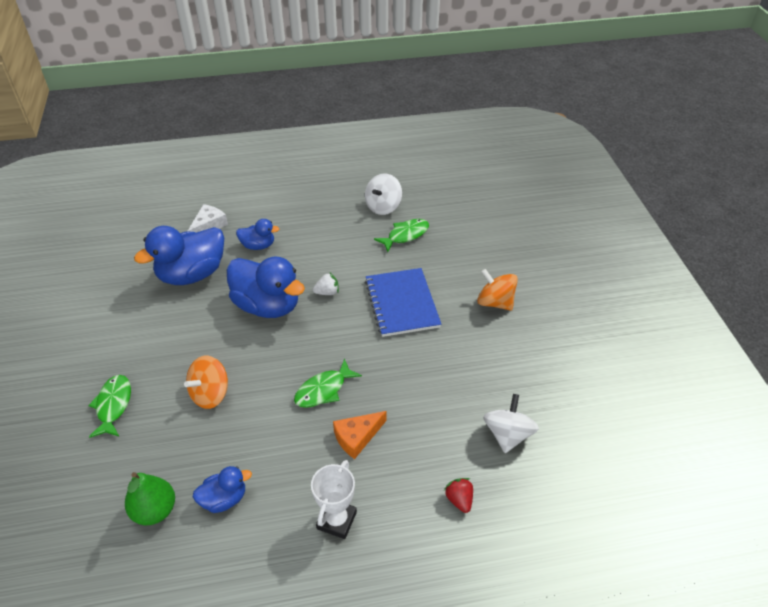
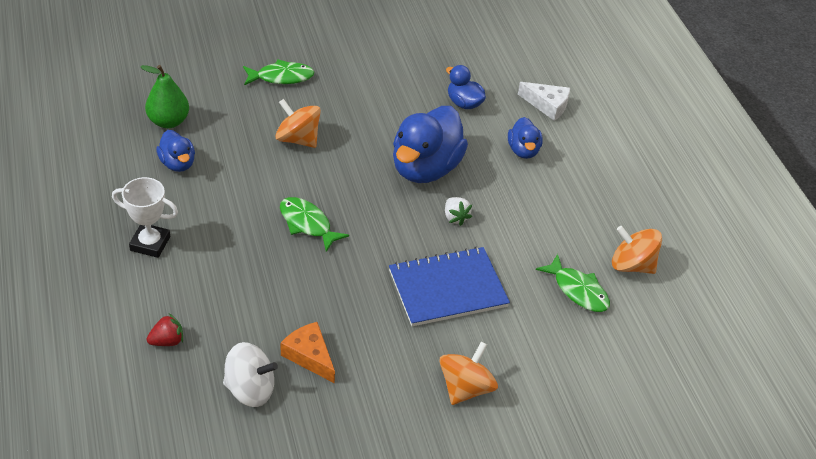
camera: 80 degrees right, 0 degrees up
blue duck [134,226,224,285] -> blue duck [446,65,486,109], size x0.51
orange cheese [333,411,387,459] -> orange cheese moved to [281,322,335,383]
white spinning top [365,174,402,215] -> orange spinning top [612,226,662,274]

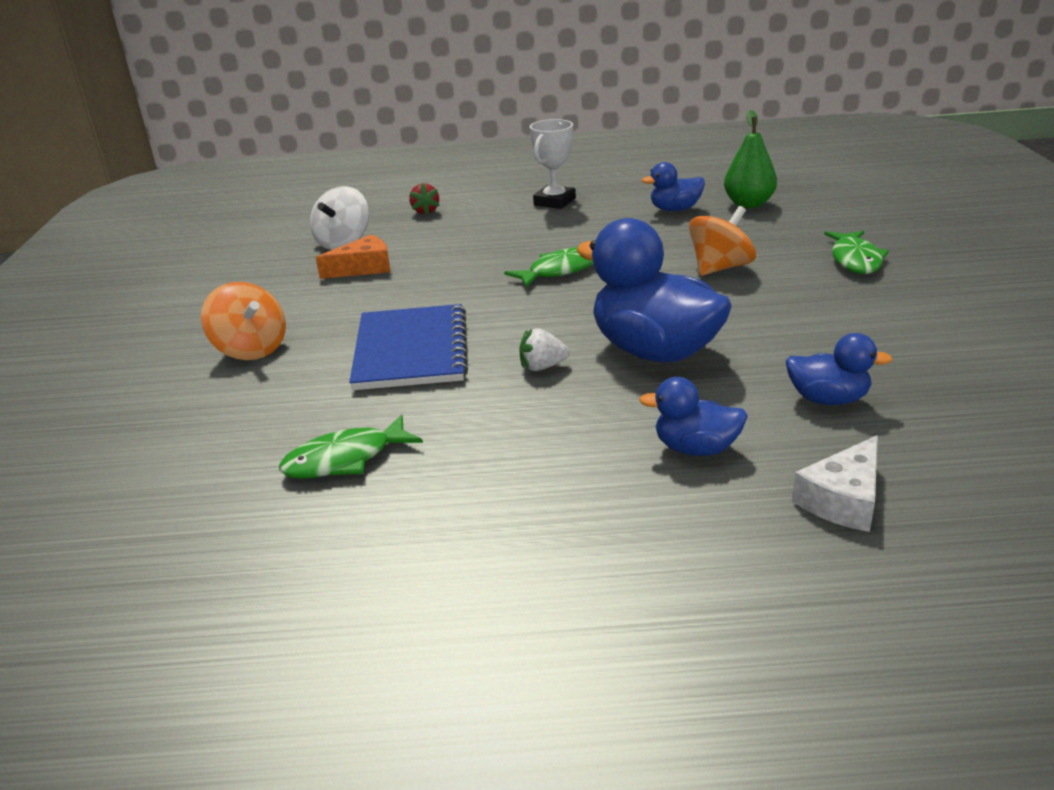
camera: 110 degrees right, 15 degrees down
blue duck [446,65,486,109] -> blue duck turned 45 degrees clockwise [785,333,893,405]
orange spinning top [612,226,662,274] -> none

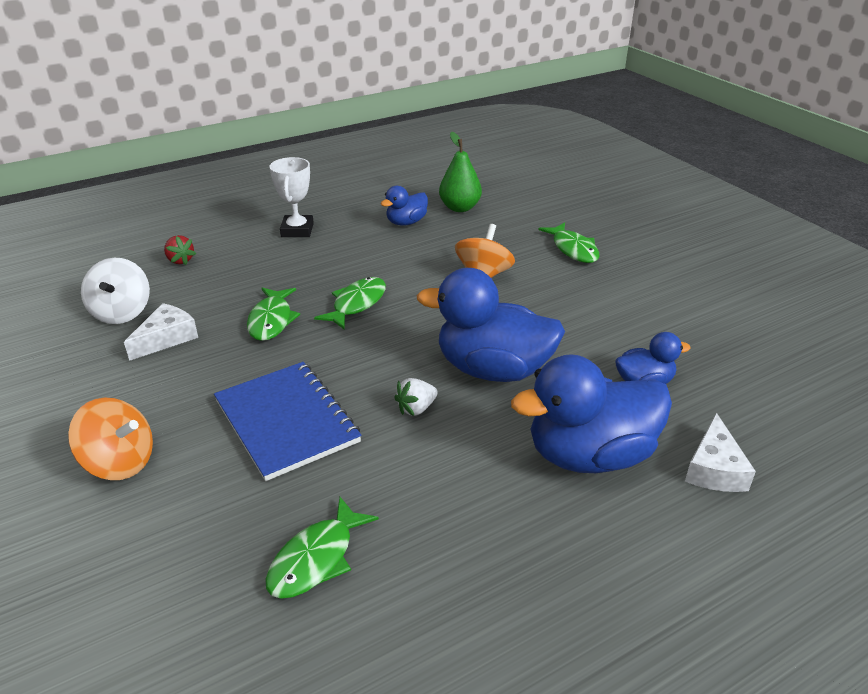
camera: 30 degrees left, 5 degrees up
orange cheese [316,234,390,279] -> white cheese [124,303,198,361]
blue duck [639,377,748,456] -> blue duck [511,354,672,473], size x1.95
none -> green fish [247,288,300,341]

